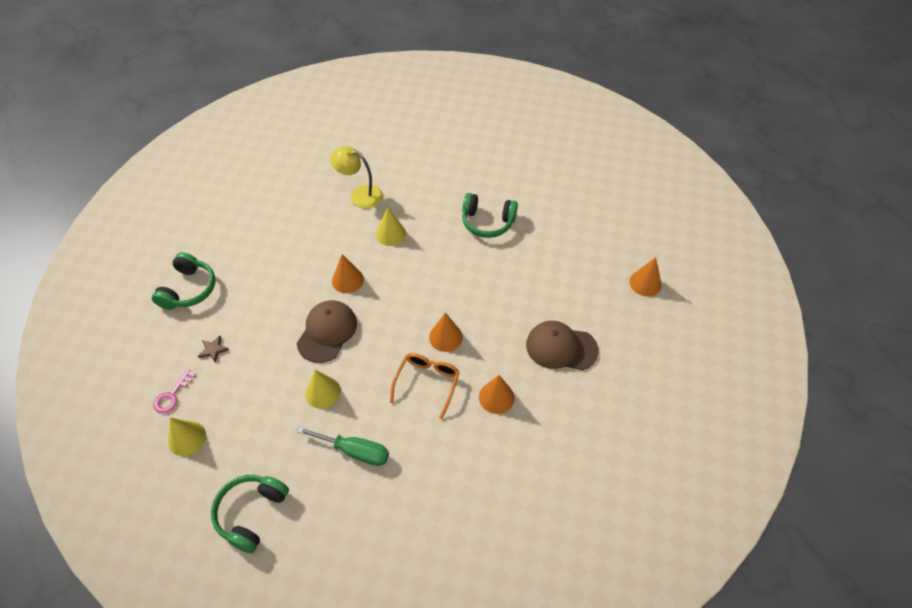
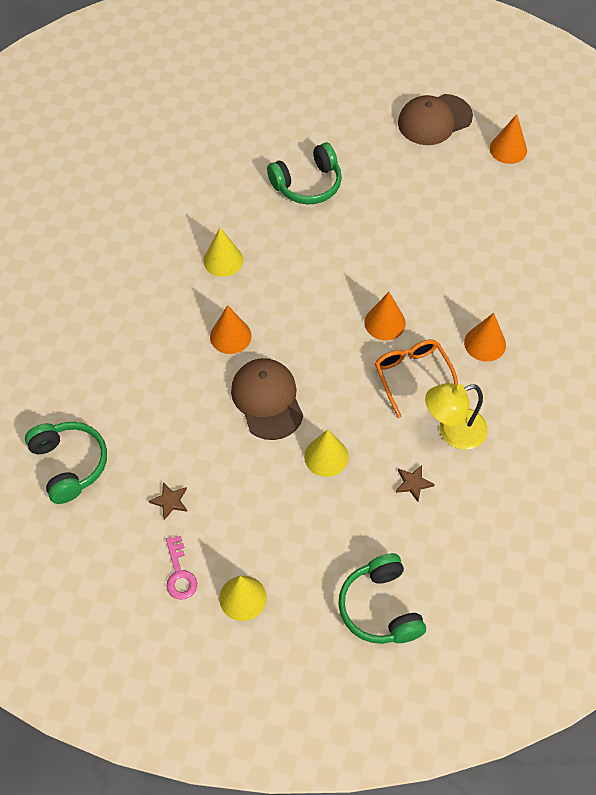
camera: 40 degrees left, 5 degrees up
green screwdriver [297,426,389,466] -> brown star [396,465,435,502]
yellow lamp [330,146,383,208] -> yellow lamp moved to [425,383,488,450]
brown cap [526,320,599,370] -> brown cap moved to [398,94,473,145]

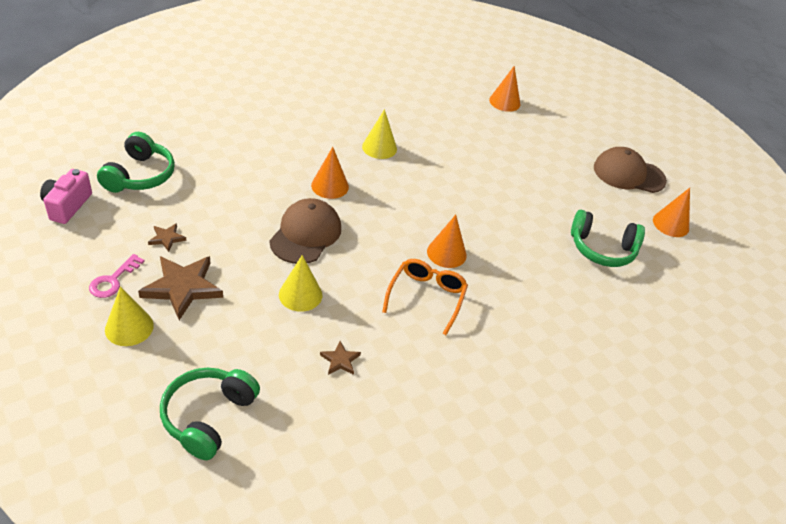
camera: 35 degrees right, 15 degrees down
green headphones [267,143,342,204] -> green headphones moved to [571,210,645,267]
yellow lamp [425,383,488,450] -> none
orange cone [464,313,506,362] -> orange cone moved to [489,66,520,112]
none -> pink camera [40,169,92,224]
none -> brown star [138,256,223,320]

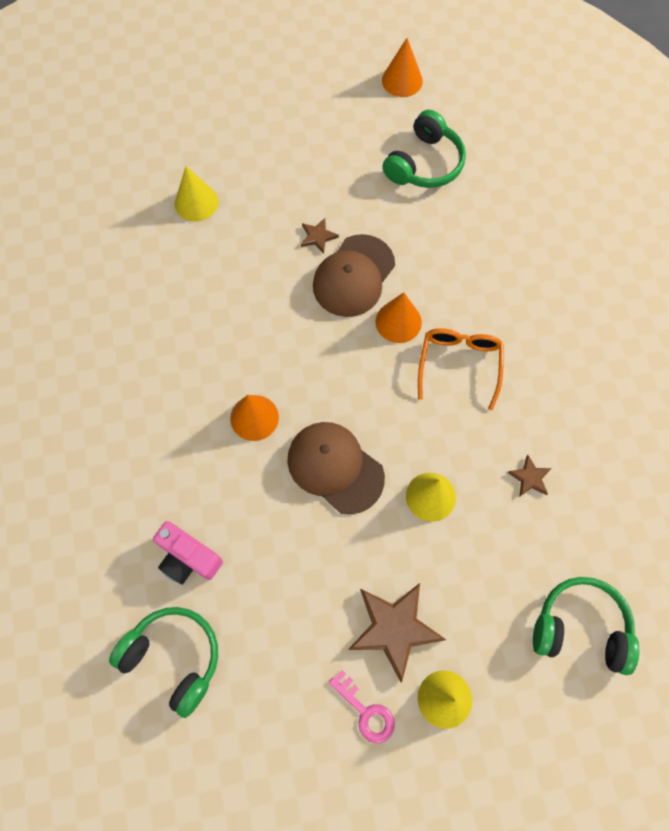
camera: 65 degrees left, 25 degrees up
pink camera [40,169,92,224] -> pink camera moved to [153,521,223,584]
brown star [148,223,187,252] -> brown star moved to [301,218,339,254]
green headphones [160,368,260,460] -> green headphones turned 150 degrees clockwise [533,577,639,675]
yellow cone [362,109,397,159] -> yellow cone moved to [175,166,218,222]
orange glasses [382,259,468,335] -> orange glasses turned 60 degrees clockwise [418,328,504,410]
orange cone [489,66,520,112] -> none
brown cap [594,147,667,193] -> brown cap moved to [313,234,395,317]

